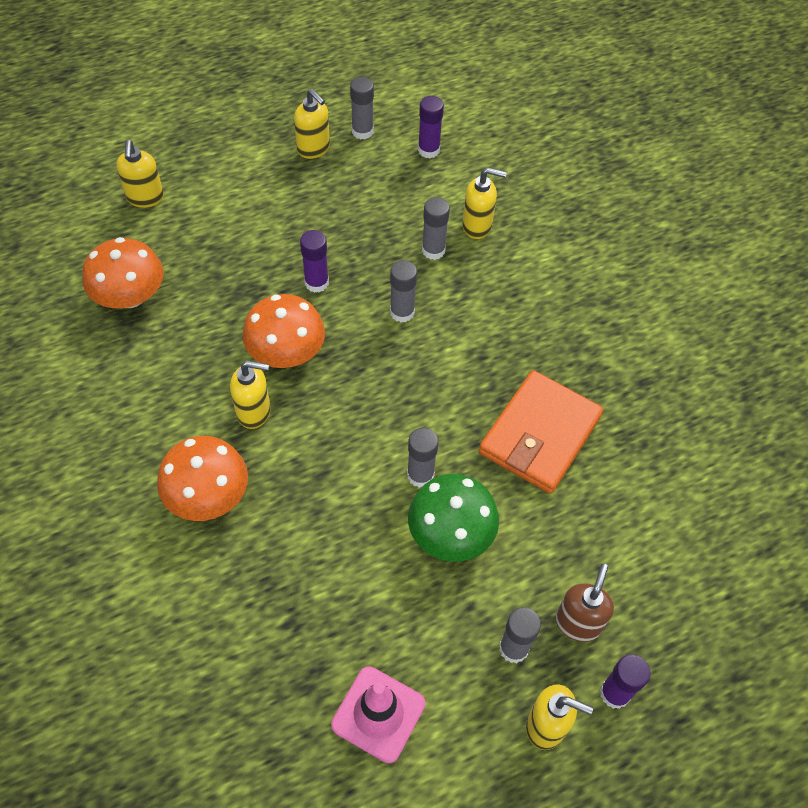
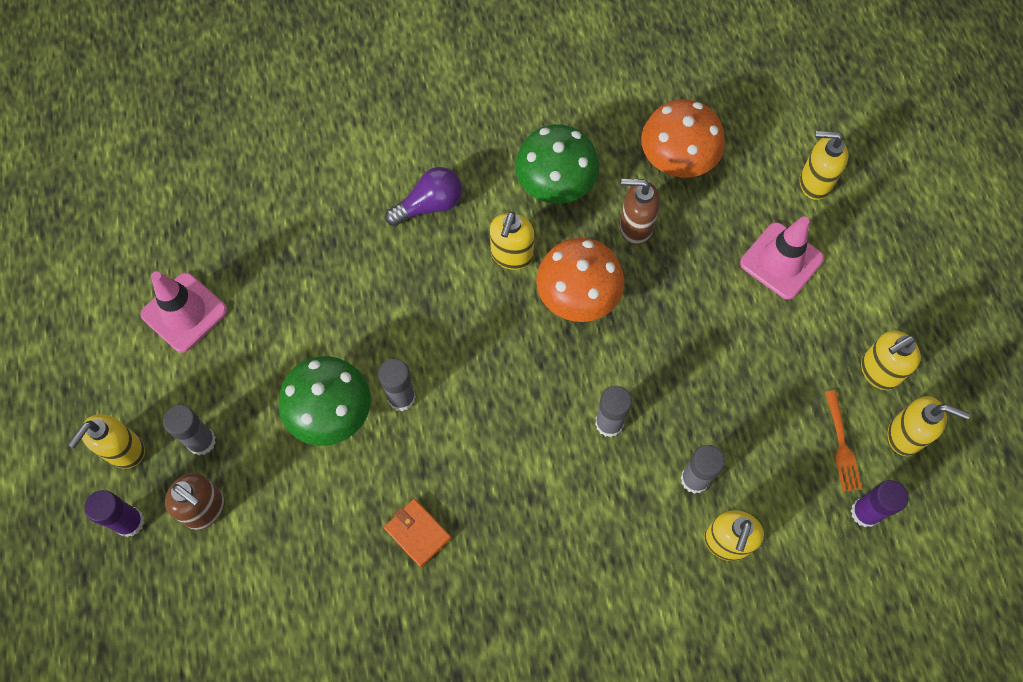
camera: 105 degrees right, 10 degrees up
orange mushroom [157,436,248,521] -> purple light bulb [385,167,462,226]
purple glue stick [300,230,329,293] -> none
grey glue stick [350,77,374,140] -> yellow soap dispenser [888,396,970,456]
orange wallet [479,370,603,494] -> orange wallet [384,499,451,567], size x0.46
none -> green mushroom [515,124,599,204]
none -> brown soap dispenser [620,179,660,245]
none -> pink traffic cone [740,216,824,300]
none -> orange fork [825,390,862,492]

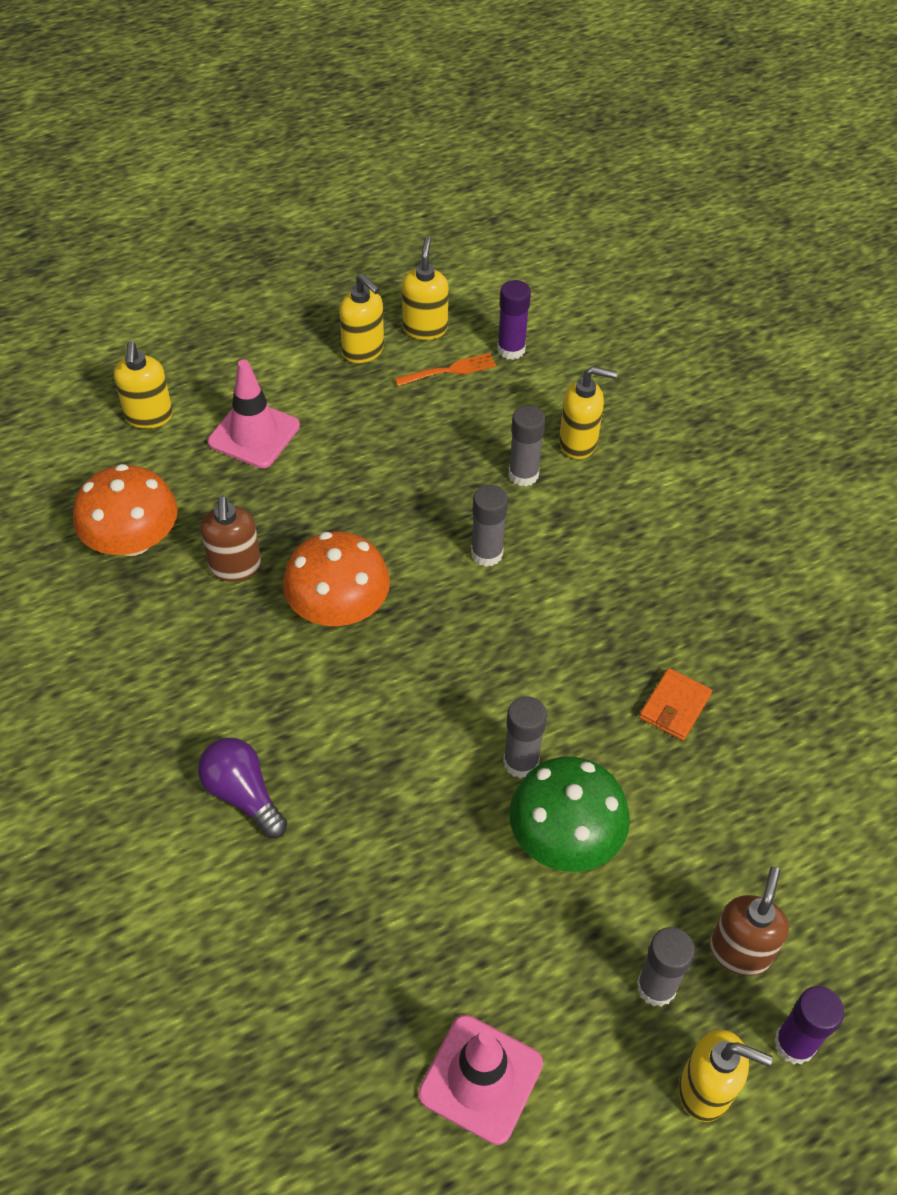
camera: 105 degrees left, 15 degrees down
yellow soap dispenser [490,212,534,270] -> none
green mushroom [515,124,599,204] -> none

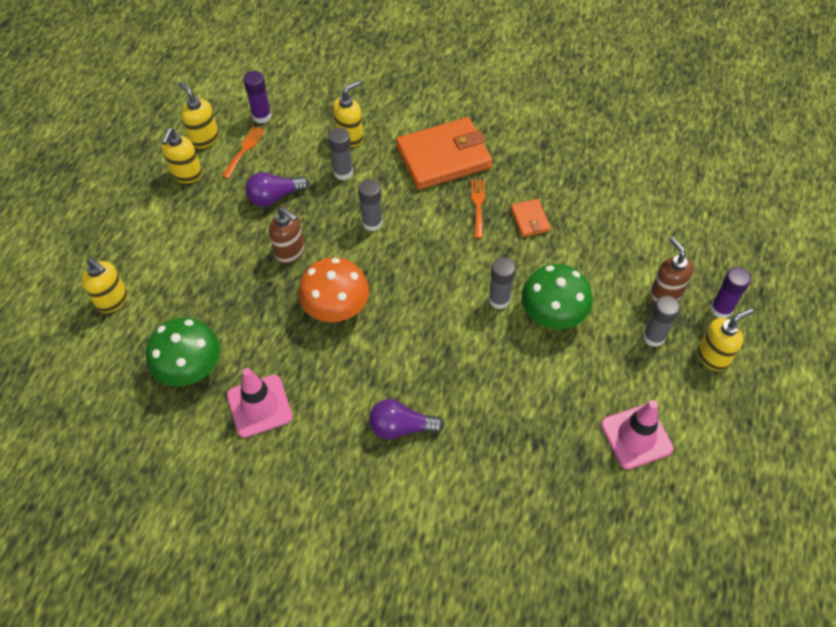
camera: 45 degrees left, 5 degrees up
orange mushroom [73,464,178,556] -> green mushroom [146,317,220,386]
brown soap dispenser [200,496,261,582] -> brown soap dispenser moved to [269,207,305,264]
pink traffic cone [208,359,300,468] -> pink traffic cone moved to [227,368,293,438]
yellow soap dispenser [339,274,384,363] -> yellow soap dispenser turned 105 degrees clockwise [161,128,202,183]
none -> purple light bulb [245,172,309,207]
none -> orange wallet [396,117,493,190]
none -> orange fork [472,179,485,238]

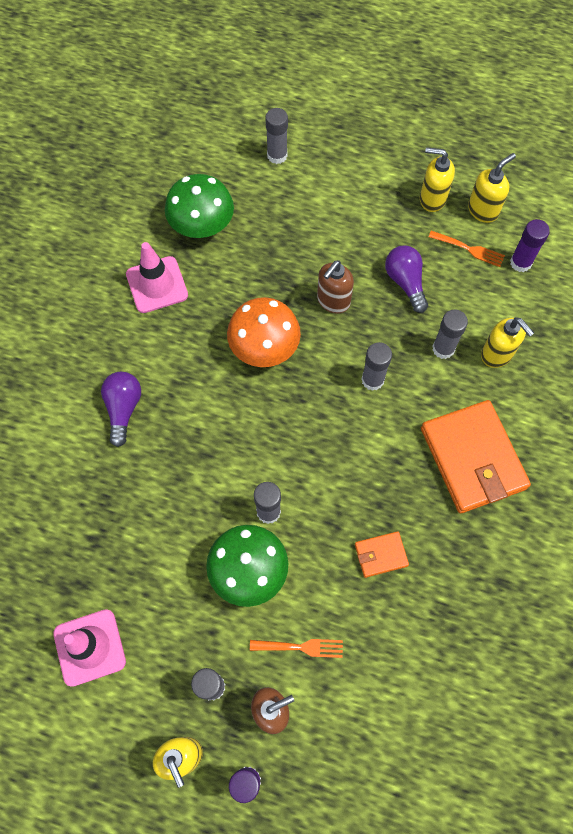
camera: 90 degrees right, 10 degrees up
yellow soap dispenser [81,258,128,313] -> grey glue stick [265,108,288,164]
orange fork [472,179,485,238] -> orange fork moved to [250,639,343,658]

